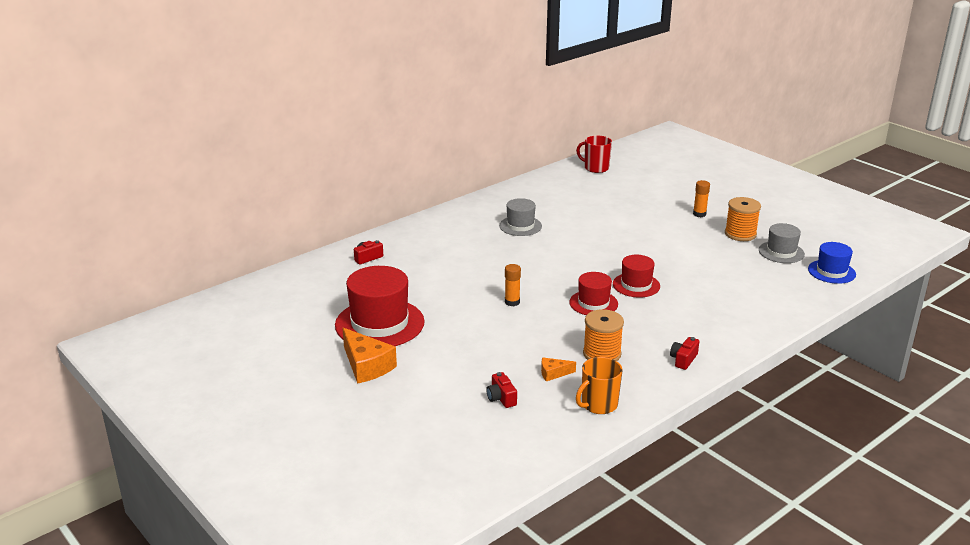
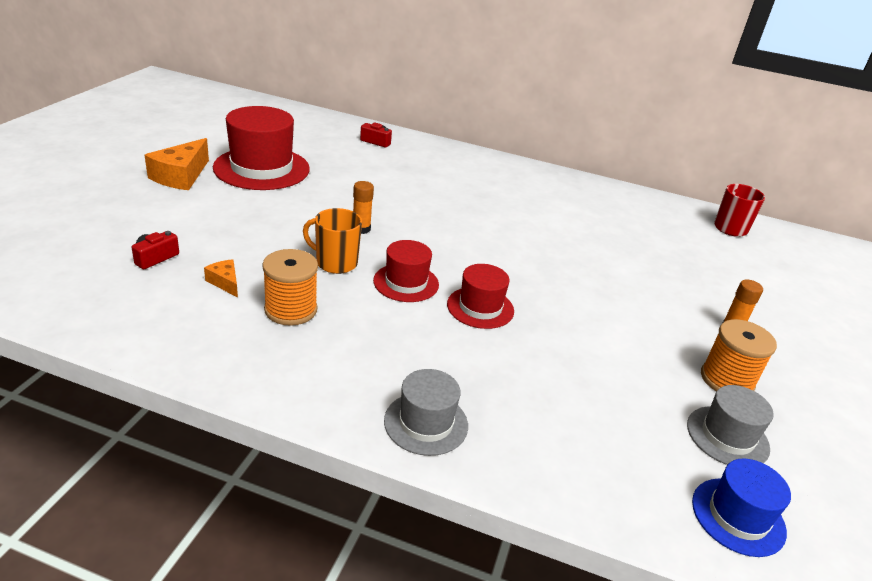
camera: 55 degrees right, 5 degrees up
grey hat [499,198,542,236] -> grey hat moved to [384,369,468,456]
orange mug [576,357,622,414] -> orange mug moved to [303,208,362,274]
red camera [670,337,699,370] -> none

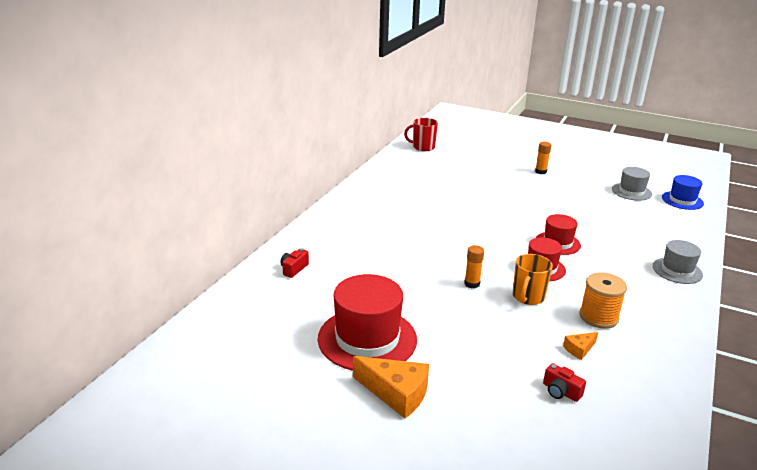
camera: 80 degrees left, 5 degrees down
orange spool [701,319,777,392] -> none

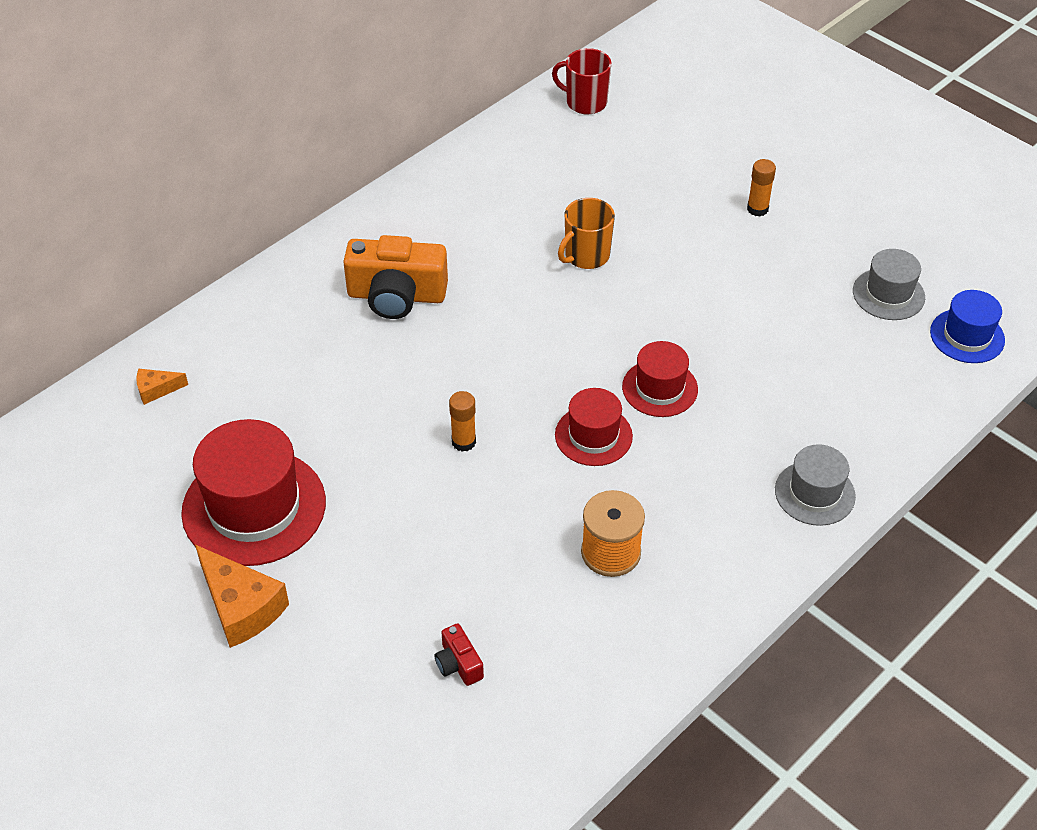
camera: 20 degrees right, 20 degrees up
red camera [280,248,309,278] -> none
orange mug [513,254,553,305] -> orange mug moved to [558,198,615,269]
orange cheese [563,332,598,360] -> orange cheese moved to [136,369,188,405]
none -> orange camera [343,235,448,319]

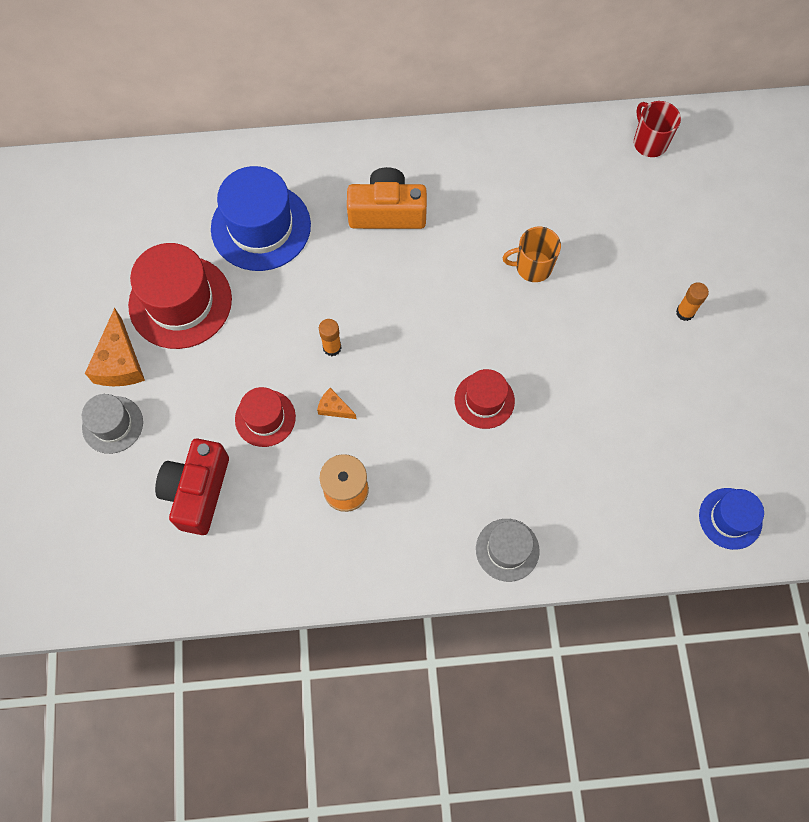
camera: 40 degrees right, 20 degrees up
orange cheese [136,369,188,405] -> orange cheese moved to [317,388,356,419]
orange camera [343,235,448,319] -> orange camera turned 135 degrees clockwise [347,167,427,229]
red camera [435,623,484,686] -> red camera [155,439,229,535], size x2.14
red hat [555,388,633,466] -> red hat moved to [235,387,296,447]
grey hat [853,249,925,320] -> grey hat moved to [82,394,143,454]
none -> blue hat [211,166,311,271]

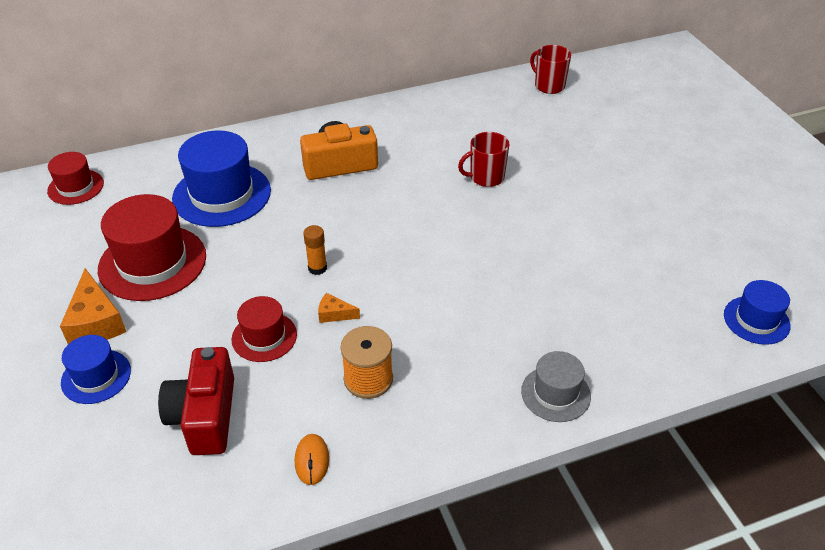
camera: 15 degrees left, 25 degrees down
grey hat [82,394,143,454] -> blue hat [61,335,131,404]
red hat [455,369,515,429] -> red hat moved to [47,152,104,205]
orange mug [502,227,561,282] -> red mug [458,132,509,187]
orange glue stick [676,282,709,321] -> none
none -> orange mouse [295,434,329,485]

